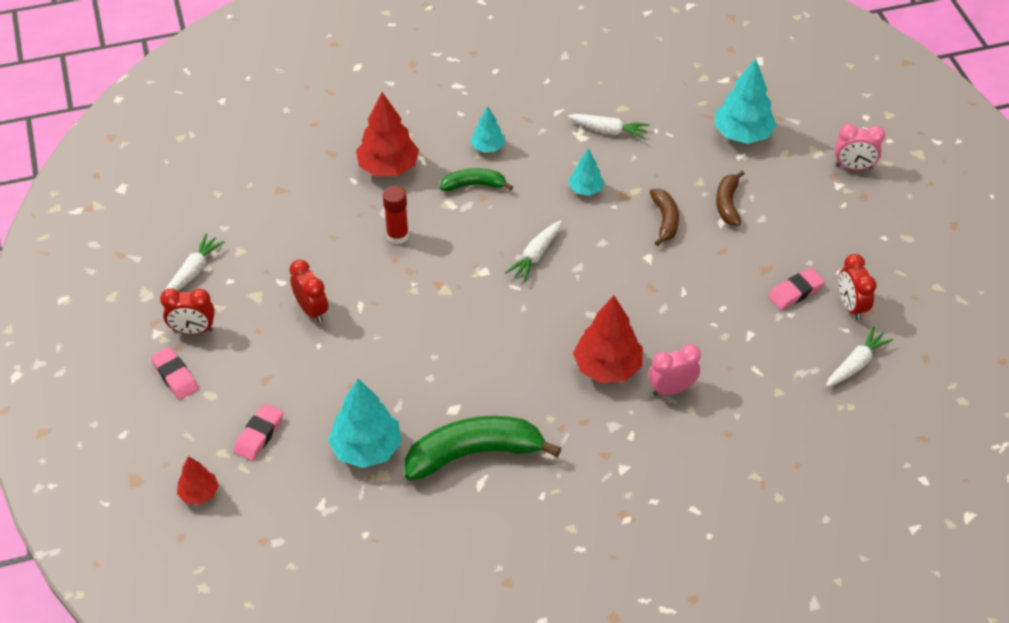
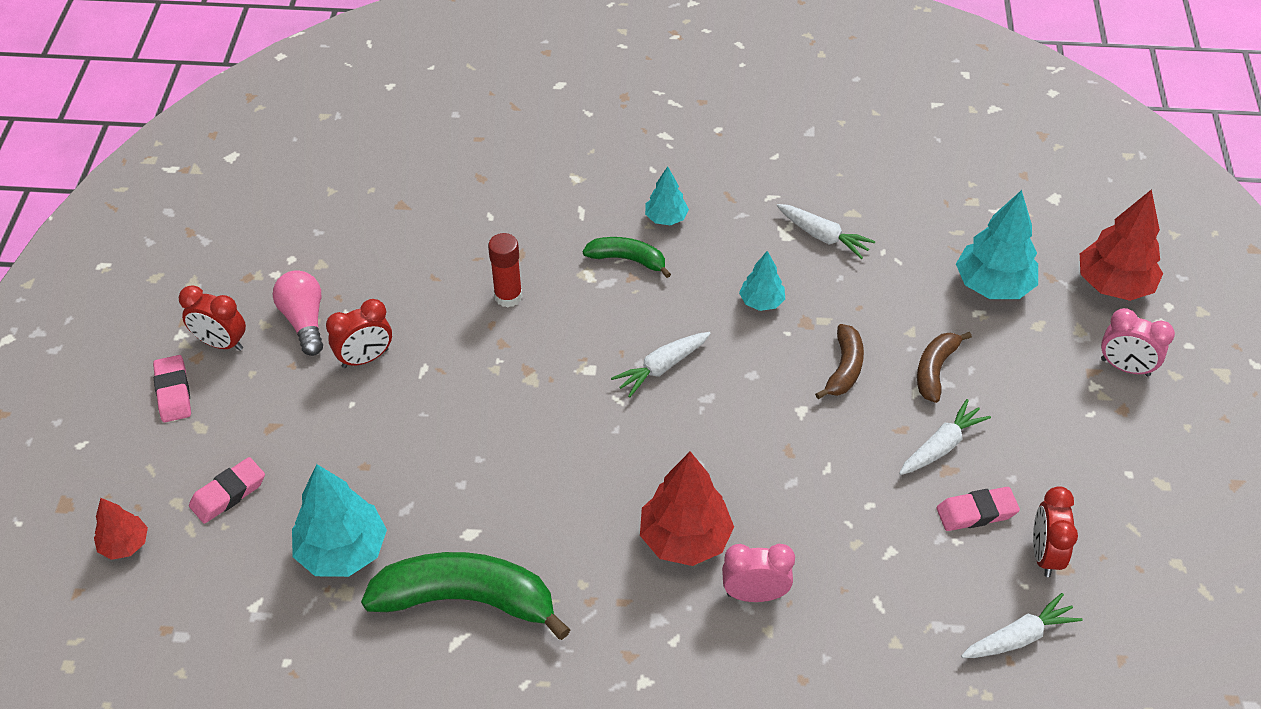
camera: 20 degrees right, 0 degrees up
white carrot [165,234,225,290] -> white carrot moved to [899,399,991,475]
red clock [289,260,328,323] -> red clock turned 75 degrees clockwise [326,299,392,368]
red tree [356,92,419,176] -> red tree moved to [1080,189,1163,301]
none -> pink light bulb [273,270,323,356]

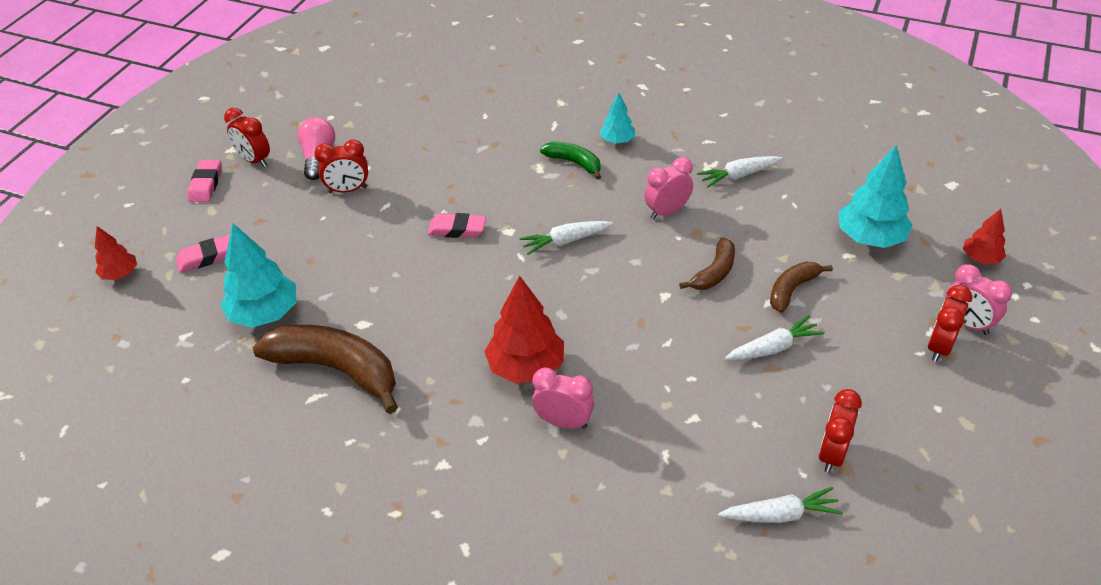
camera: 20 degrees right, 5 degrees down
green banana [361,552,570,640] -> brown banana [253,325,398,414]
red glue stick [488,233,522,307] -> none
turquoise tree [739,251,785,311] -> pink clock [644,157,693,219]
white carrot [777,204,875,259] -> white carrot turned 105 degrees clockwise [697,156,782,188]
pink eraser [936,487,1020,531] -> pink eraser moved to [428,213,486,238]
red tree [1080,189,1163,301] -> red tree [963,209,1006,264], size x0.56
none -> red clock [928,285,972,362]

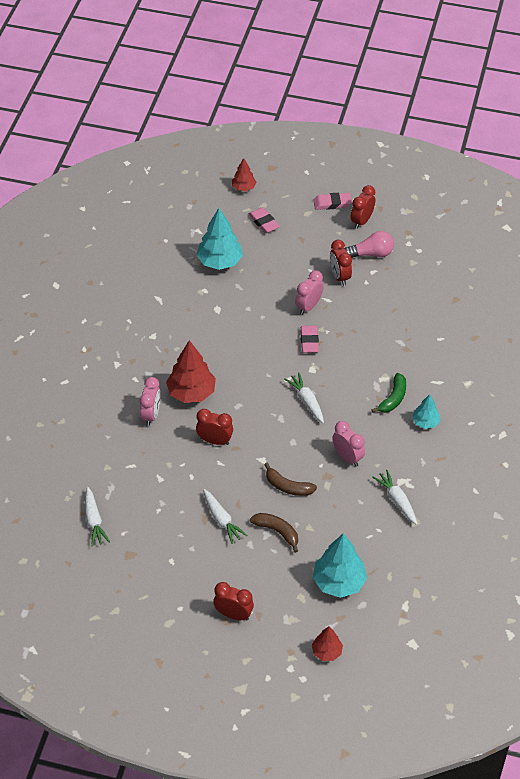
camera: 80 degrees right, 5 degrees up
brown banana [253,325,398,414] -> none
red clock [819,389,862,473] -> red clock moved to [196,409,233,445]
pink clock [945,264,1012,335] -> pink clock moved to [295,271,324,315]

